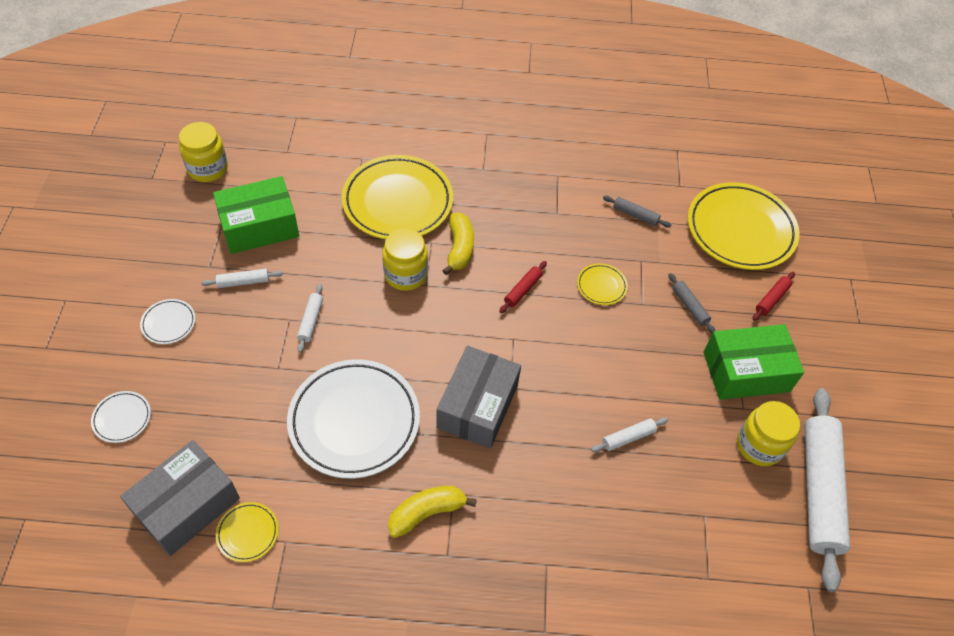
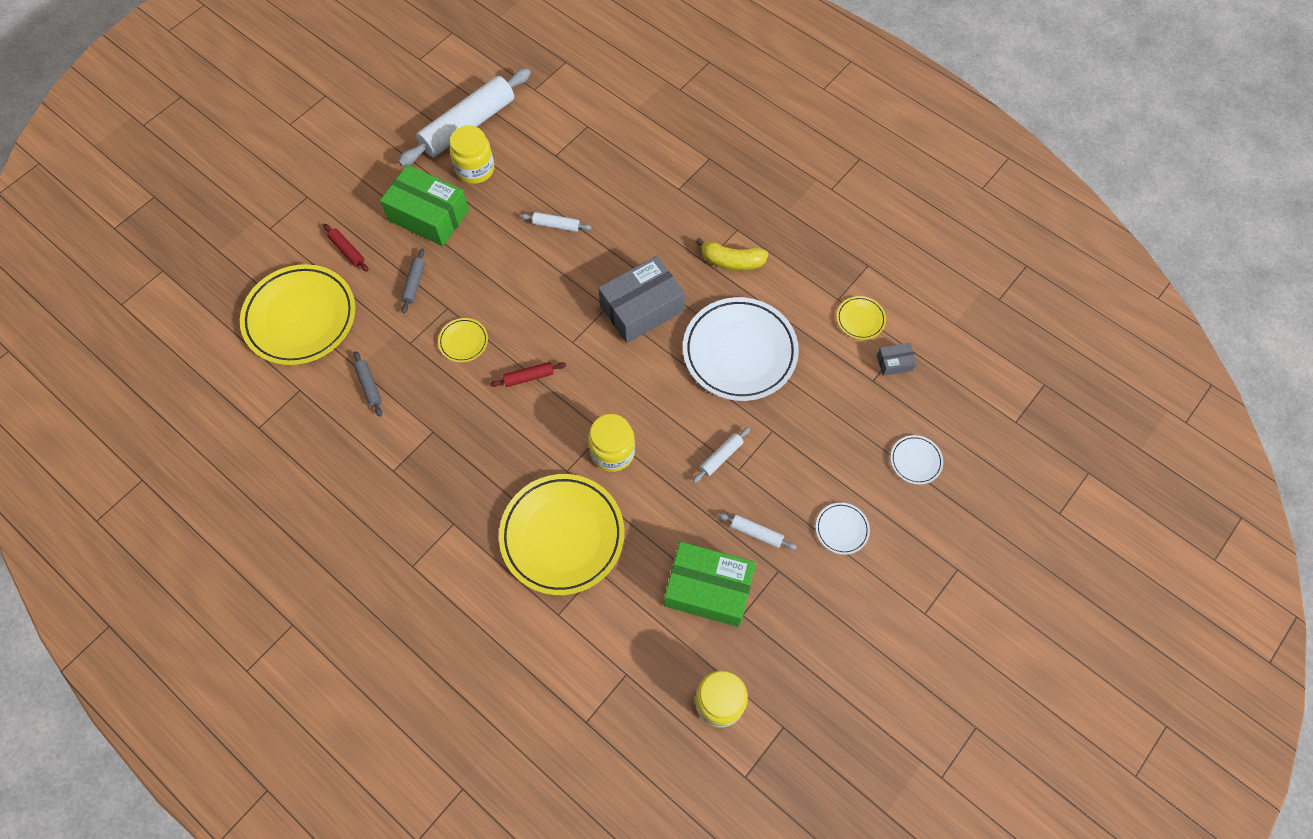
camera: 140 degrees left, 10 degrees up
grey box [120,440,240,556] -> grey box [877,343,917,376], size x0.45
yellow banana [442,213,474,275] -> none
red rolling pin [753,272,795,321] -> red rolling pin turned 60 degrees clockwise [323,224,369,272]

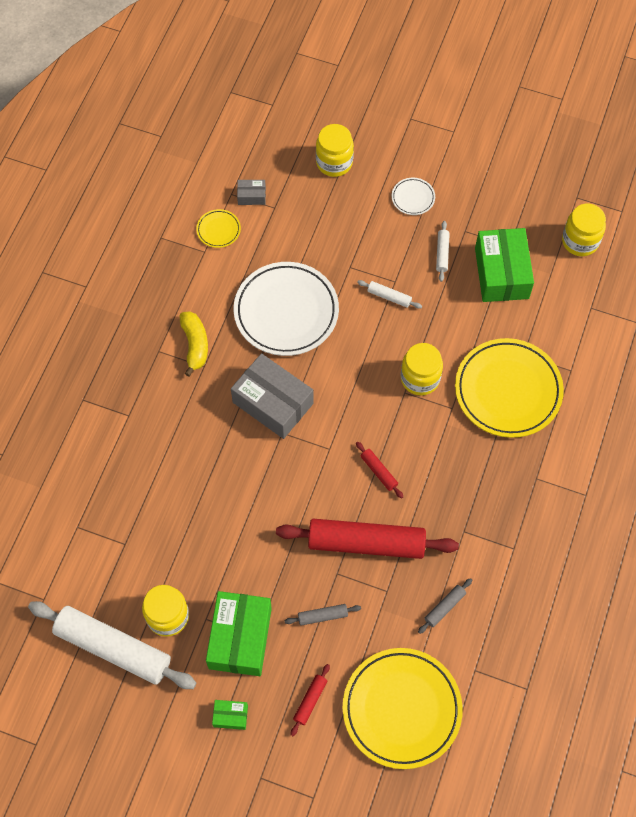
camera: 110 degrees left, 0 degrees up
yellow plate [438,318,488,362] -> red rolling pin [276,519,459,559]
white rolling pin [520,212,592,232] -> none
grey box [877,343,917,376] -> grey box turned 60 degrees counterclockwise [237,180,266,205]
white plate [891,435,943,485] -> yellow jar [316,124,354,177]
none -> green box [212,700,248,730]

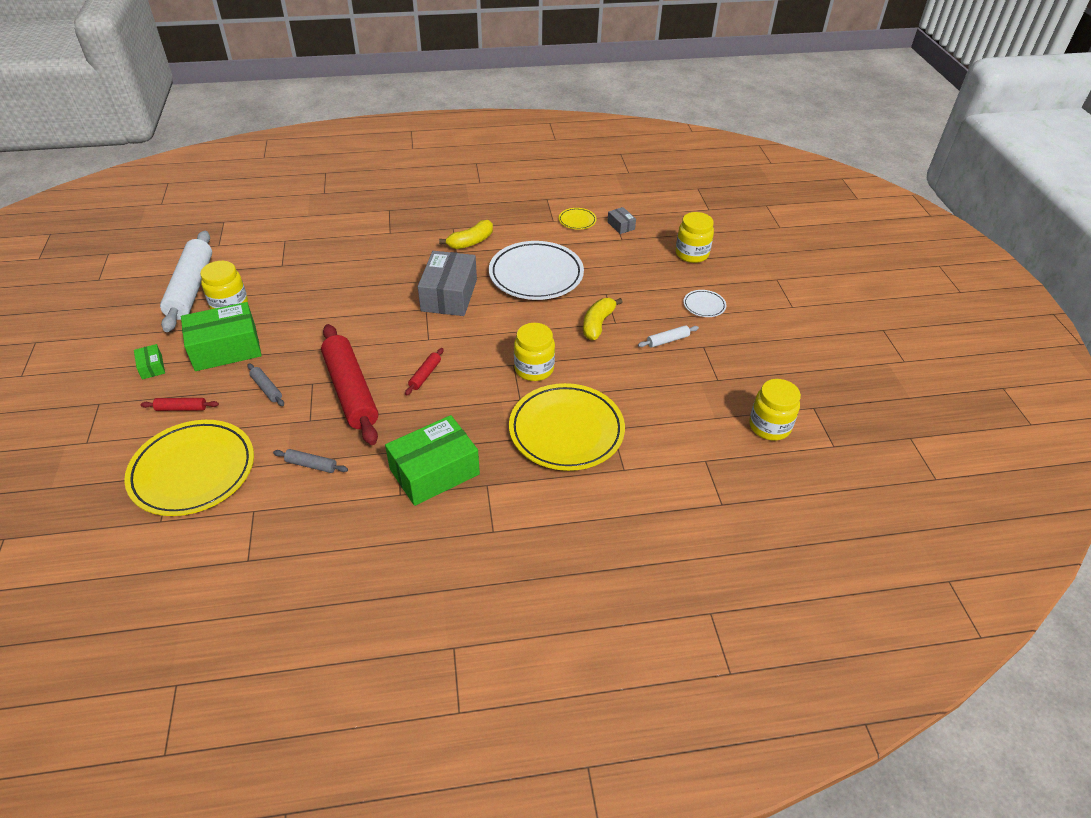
camera: 60 degrees right, 20 degrees down
white rolling pin [357,280,422,309] -> yellow banana [583,298,623,340]
green box [475,228,534,302] -> green box moved to [385,415,480,506]

